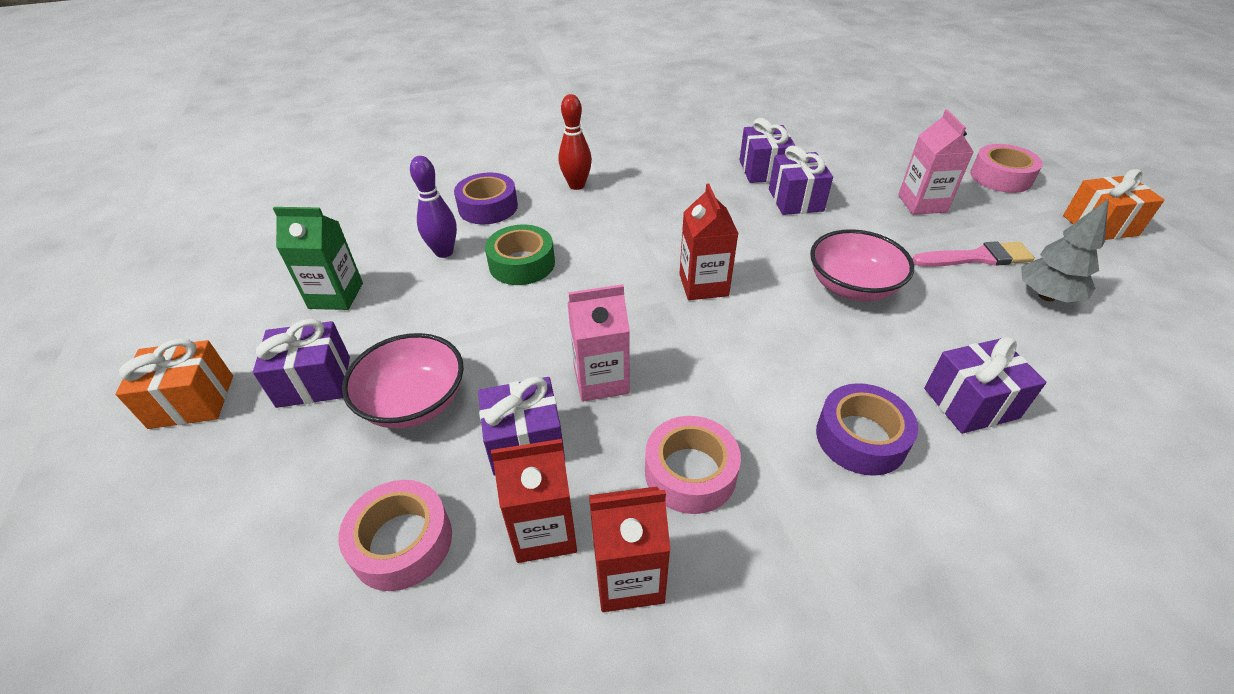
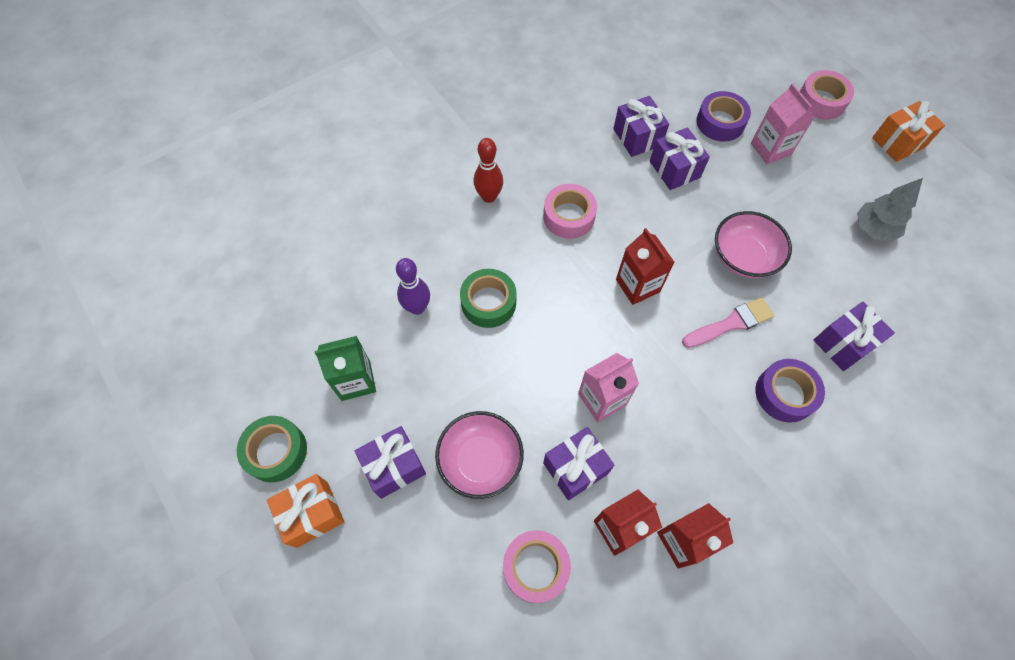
camera: 20 degrees left, 20 degrees up
purple tape [454,173,518,224] -> purple tape moved to [696,91,751,142]
pink tape [645,416,741,514] -> pink tape moved to [543,184,597,239]
pink brush [913,241,1035,267] -> pink brush moved to [682,297,774,348]
none -> green tape [237,416,307,482]

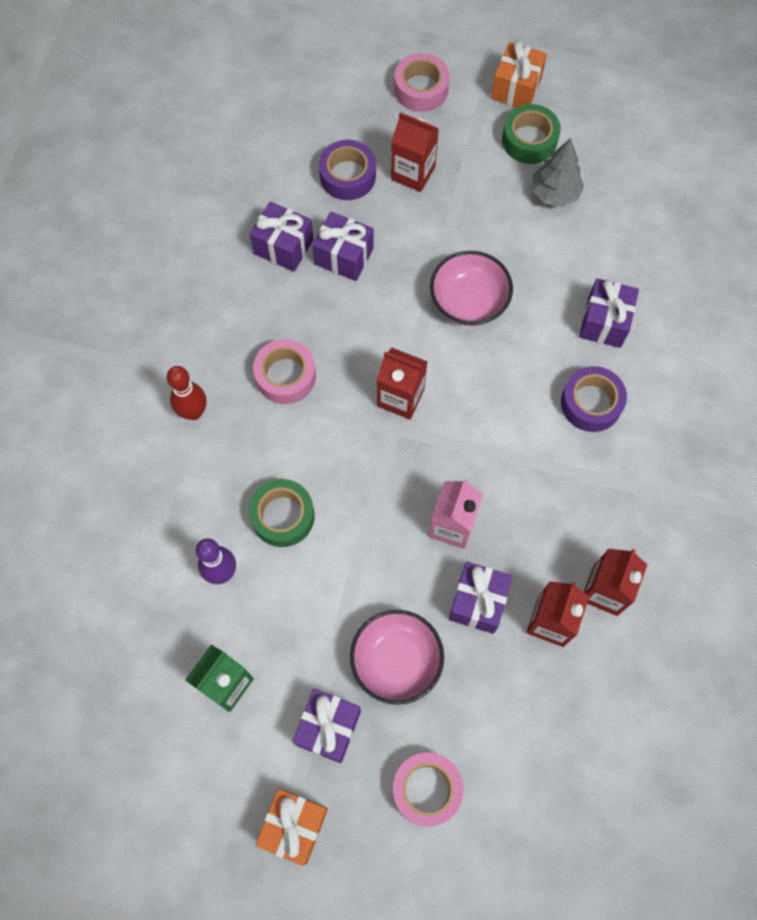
camera: 40 degrees left, 5 degrees up
green tape [237,416,307,482] -> green tape moved to [502,104,561,164]
pink tape [503,530,571,603] -> pink tape moved to [392,752,463,827]
pink brush [682,297,774,348] -> none
pink carton [751,83,815,164] -> red carton [391,112,439,192]

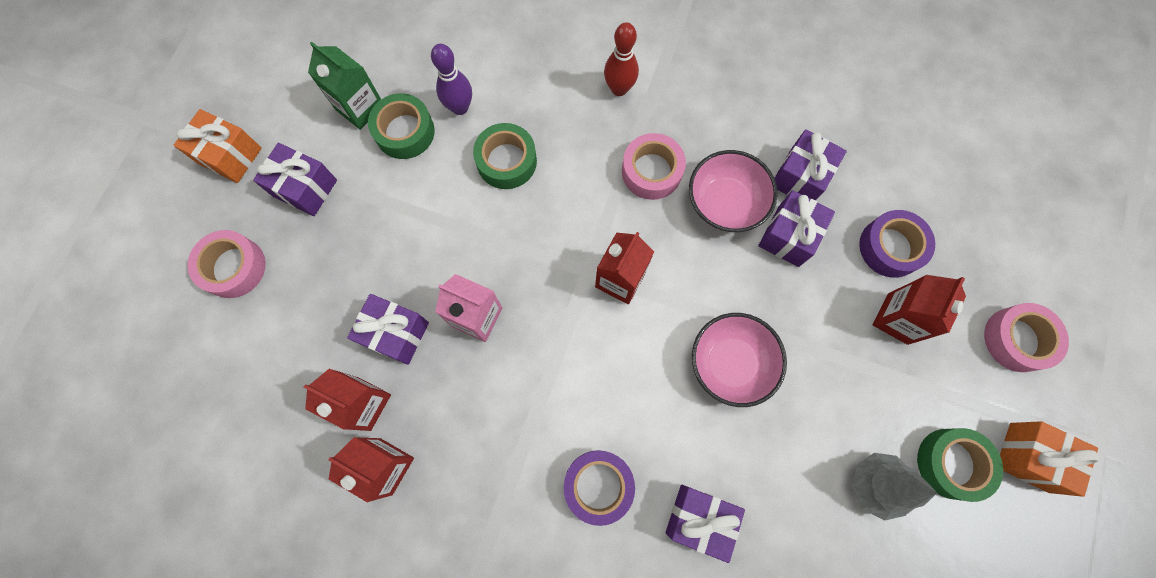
camera: 95 degrees right, 5 degrees up
pink bowl [350,610,444,705] -> pink bowl moved to [689,150,778,232]
none -> green tape [368,93,435,159]

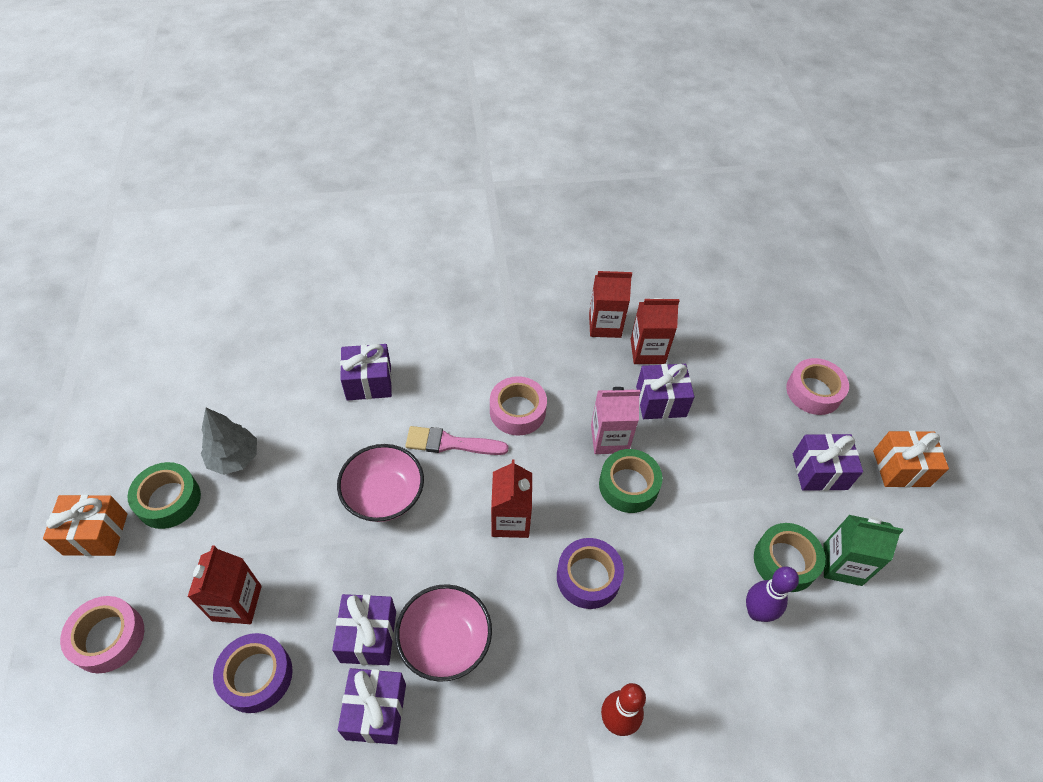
camera: 150 degrees right, 20 degrees down
green tape [473,123,537,189] -> green tape moved to [599,449,663,513]
purple tape [564,450,635,526] -> purple tape moved to [557,538,624,609]
pink tape [622,133,686,200] -> pink tape moved to [490,376,547,436]
none -> pink brush [405,426,509,455]

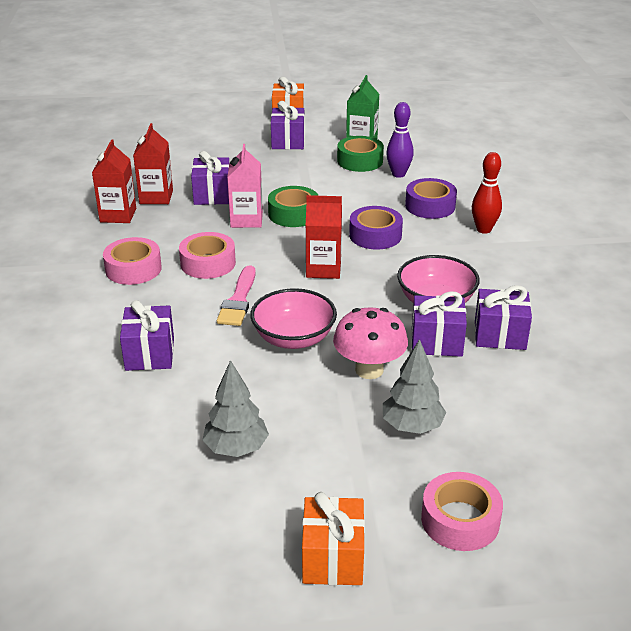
camera: 85 degrees left, 20 degrees down
green tape [128,462,201,529] -> none
red carton [188,545,262,624] -> grey tree [383,339,446,434]
purple tape [213,633,293,713] -> purple tape moved to [405,178,457,219]
pink tape [786,358,849,415] -> pink tape moved to [103,237,162,285]
none -> pink mushroom [333,307,408,379]

